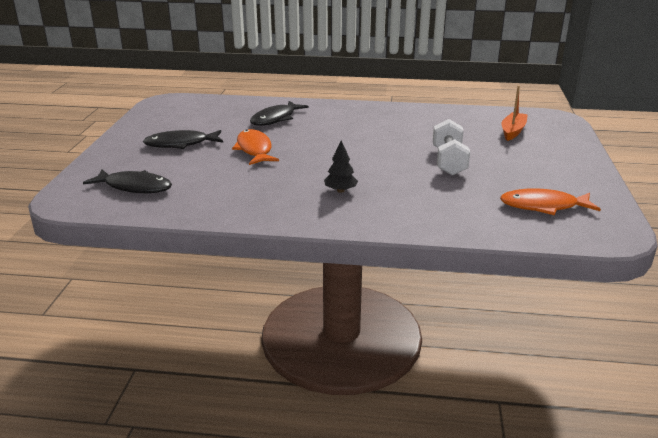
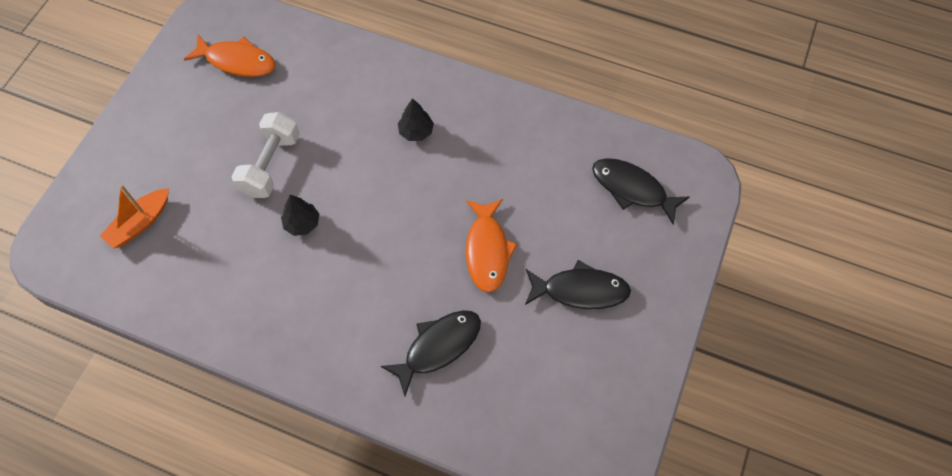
camera: 165 degrees left, 35 degrees up
none -> black tree [281,195,319,236]

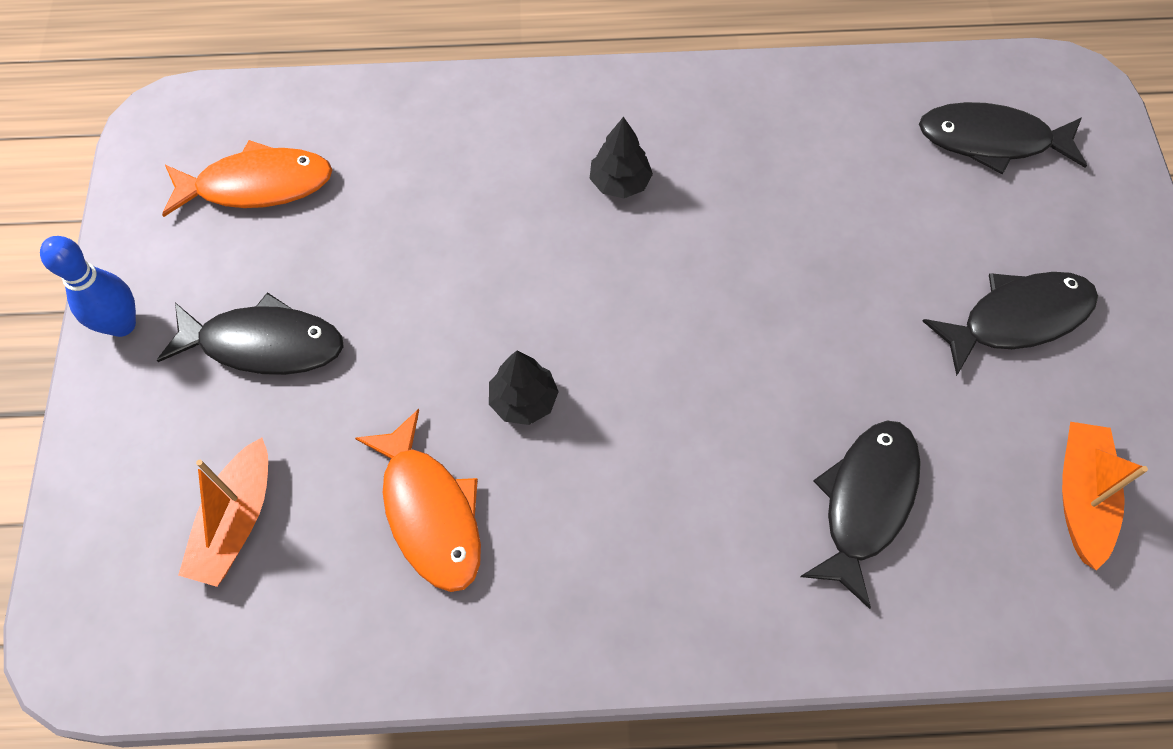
camera: 25 degrees left, 0 degrees up
white dumbbell [231,112,300,198] -> none
orange fish [466,199,517,292] -> orange fish moved to [355,409,481,592]
none -> blue bowling pin [40,236,136,337]
none -> black fish [157,292,344,375]
none -> orange boat [1062,422,1148,571]

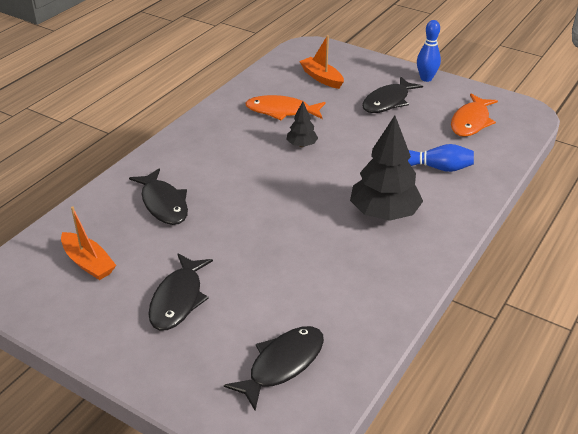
camera: 125 degrees right, 25 degrees down
black tree [590,116,653,198] -> black tree [350,116,423,221], size x2.02
none -> blue bowling pin [408,144,474,172]

